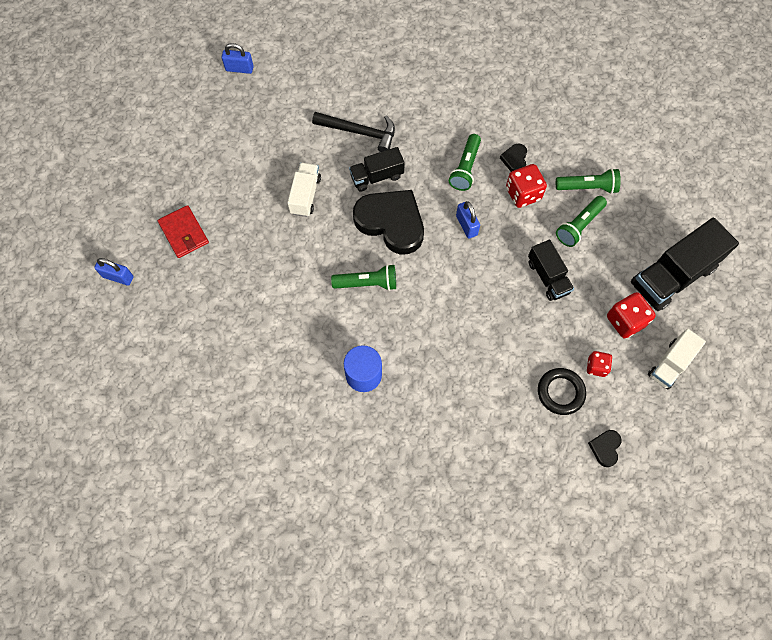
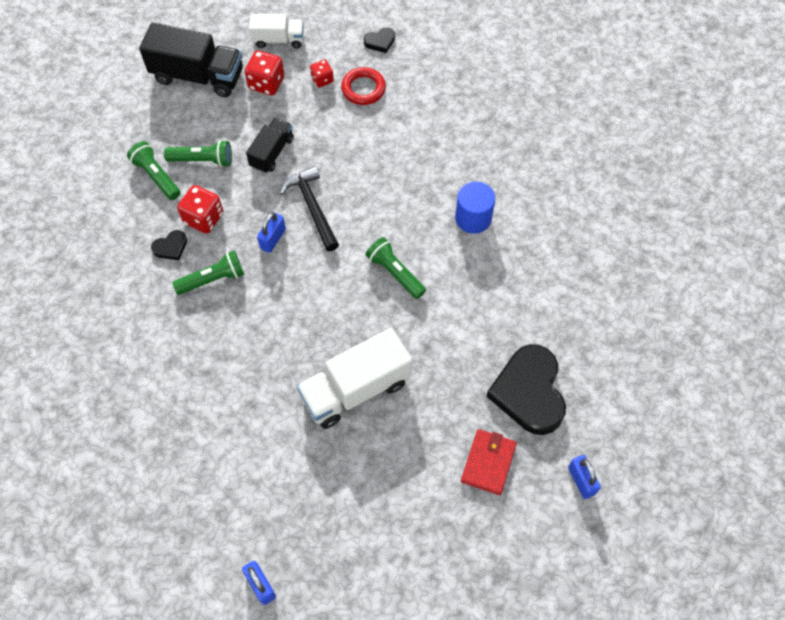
camera: 130 degrees left, 5 degrees down
white truck [287,162,321,217] -> white truck [297,328,412,429], size x1.72
black hammer [312,112,395,152] -> black hammer moved to [279,166,339,251]
black truck [349,147,405,191] -> none
black heart [353,190,424,254] -> black heart moved to [486,344,566,435]
black ring [538,368,586,415] -> red ring [341,67,386,105]

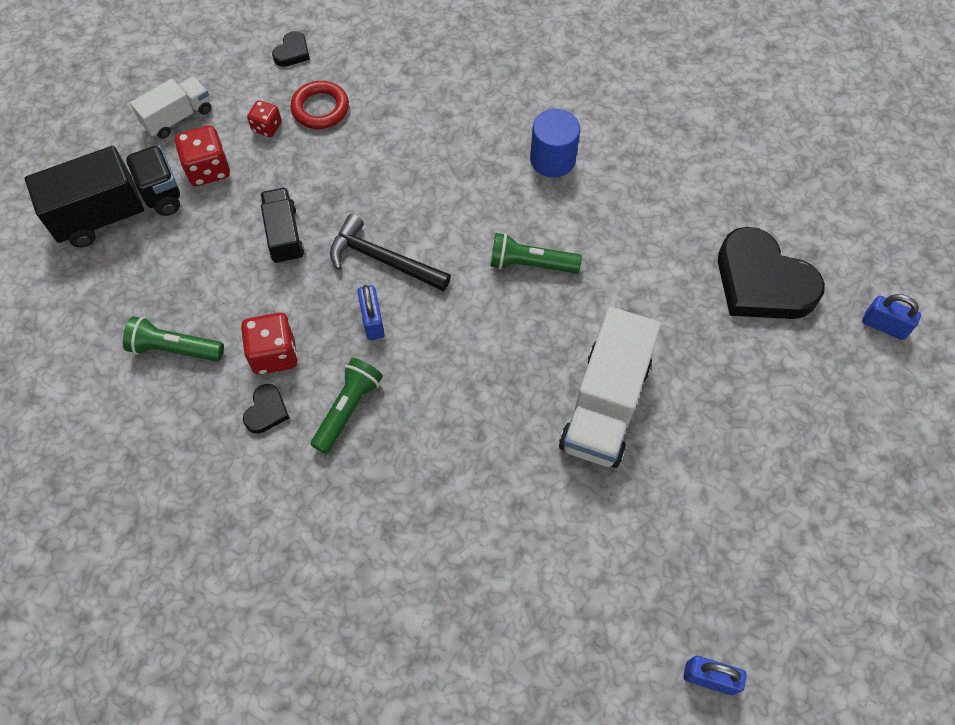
camera: 40 degrees left, 0 degrees up
green flashlight [164,140,232,167] -> none
red wallet [461,429,517,495] -> none

